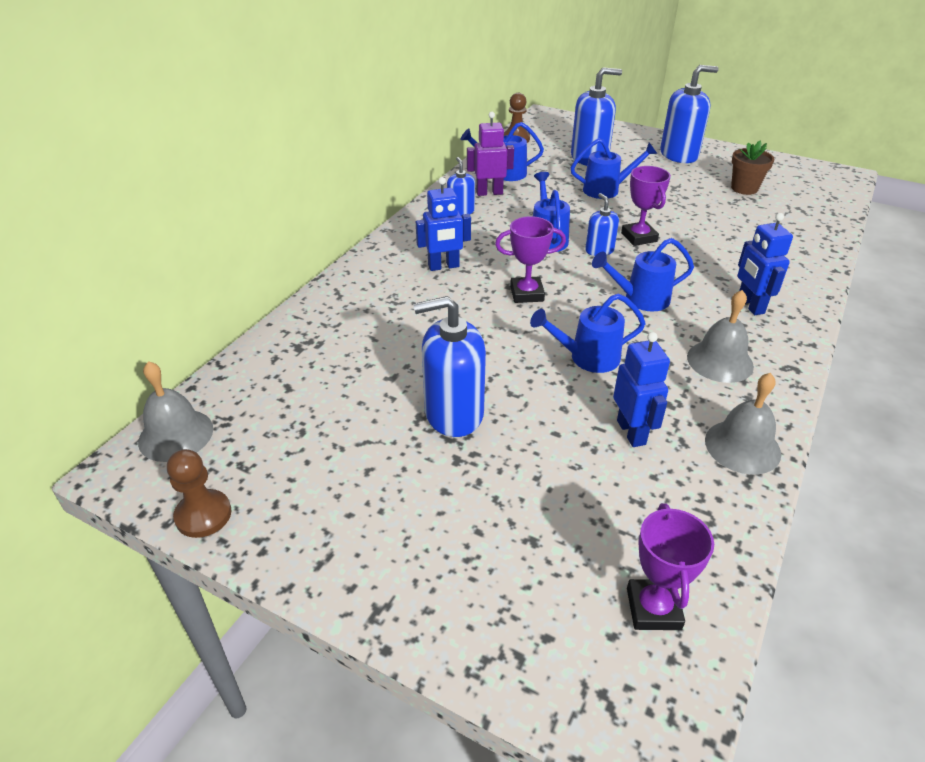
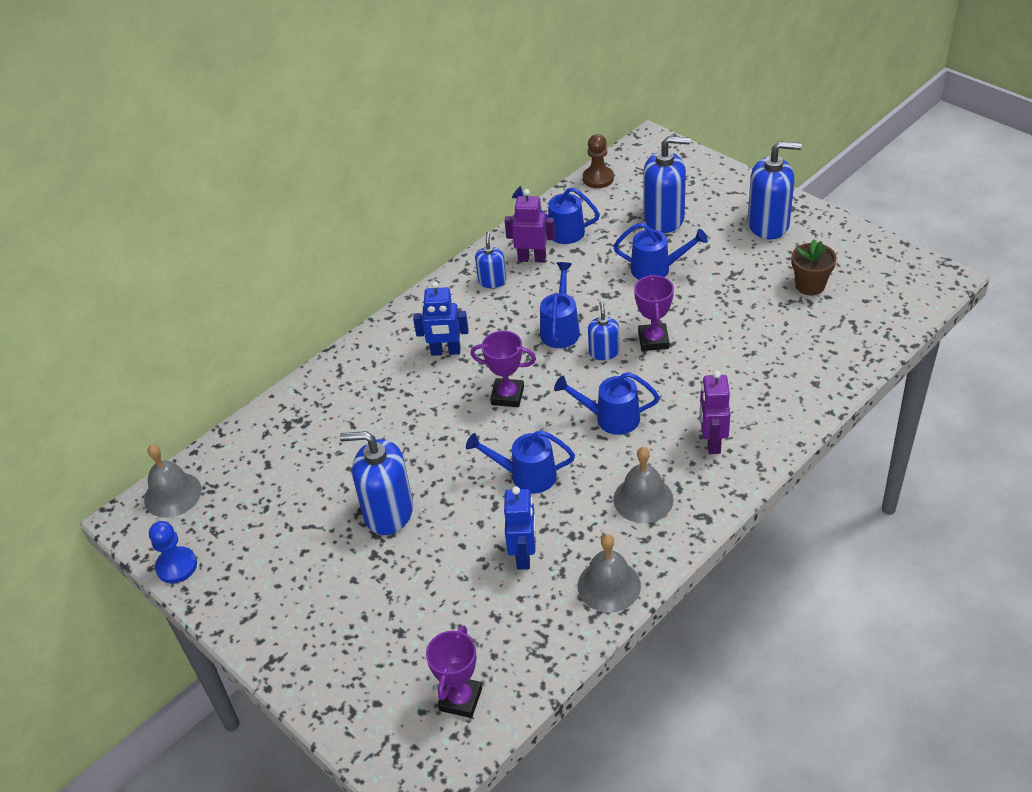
camera: 20 degrees right, 5 degrees up
brown pawn [167,449,231,538] -> blue pawn [149,521,197,583]
blue robot [737,213,793,315] -> purple robot [700,371,730,454]

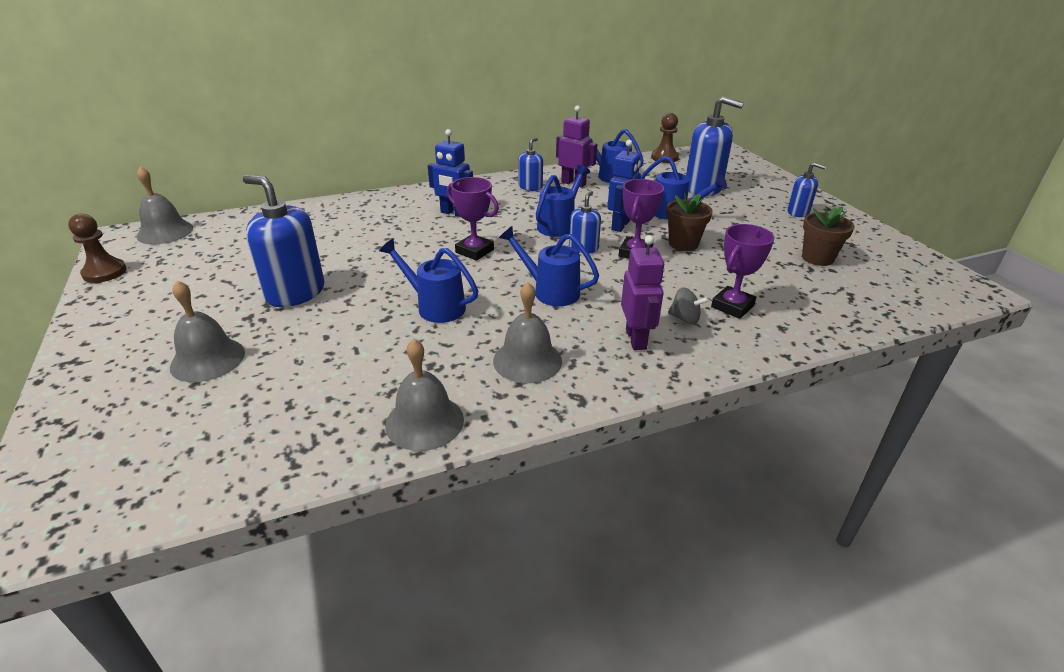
camera: 20 degrees right, 10 degrees down
blue pawn [149,521,197,583] -> brown pawn [68,214,127,283]
purple trophy [426,626,482,718] -> purple trophy moved to [711,224,775,319]
blue robot [504,486,536,570] -> blue robot moved to [607,140,641,232]
purple robot [700,371,730,454] -> purple robot turned 150 degrees clockwise [621,235,664,350]
blue soap dispenser [748,141,802,239] -> blue soap dispenser [787,163,826,217], size x0.54
none -> grey bell [170,280,245,382]
none -> brown flower pot [666,193,713,251]
none -> grey spinning top [668,287,709,325]

